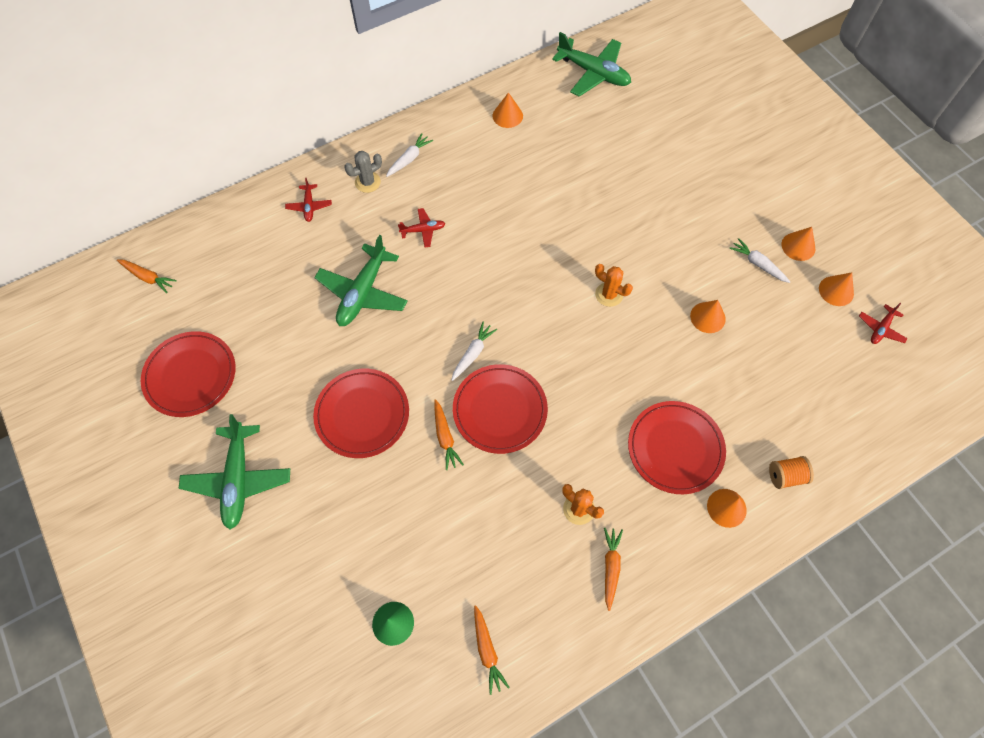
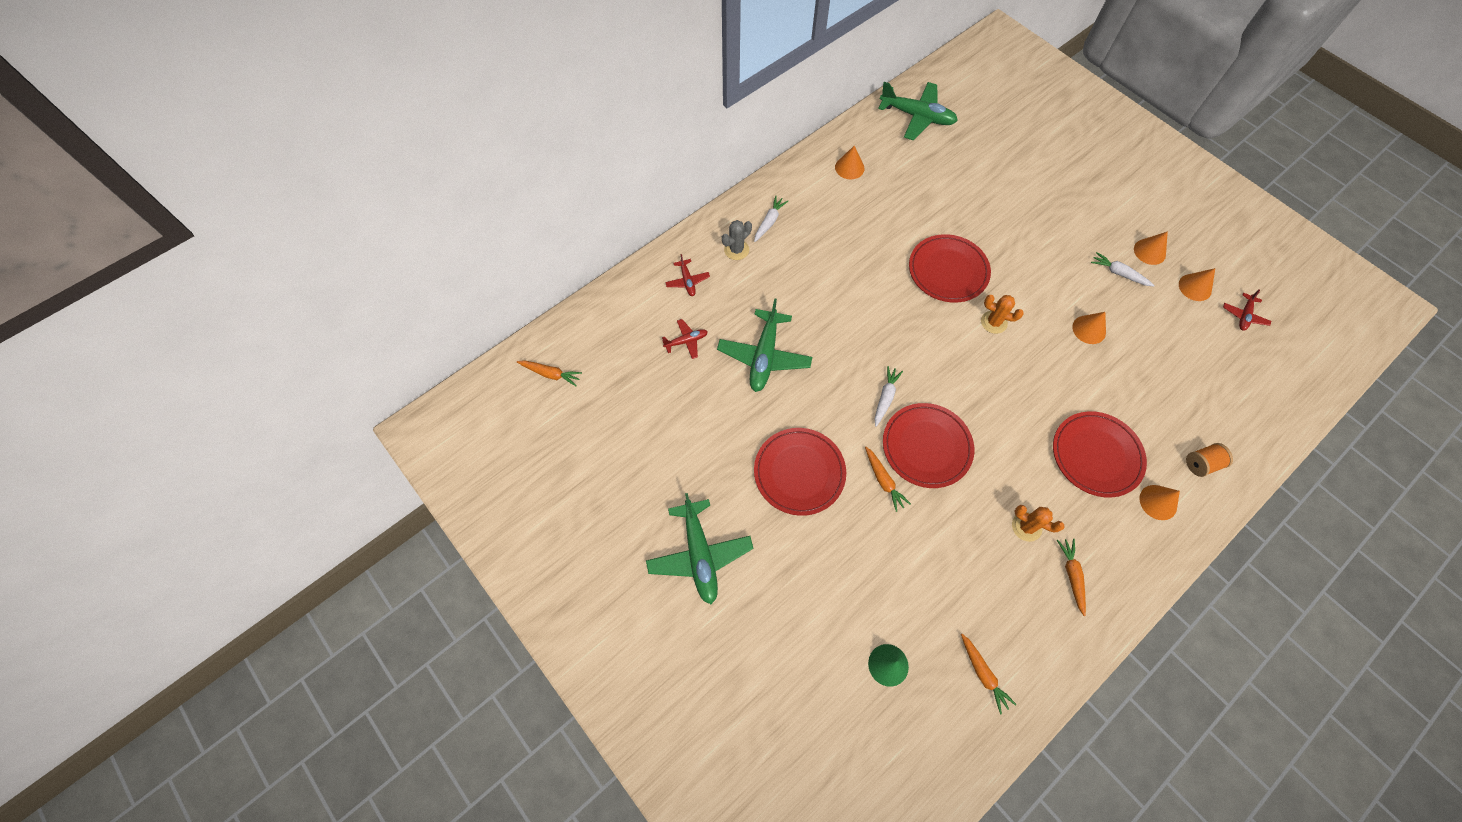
camera: 10 degrees left, 0 degrees up
red plate [141,331,235,417] -> red plate moved to [909,234,991,303]
red plane [398,208,445,248] -> red plane moved to [662,319,708,359]

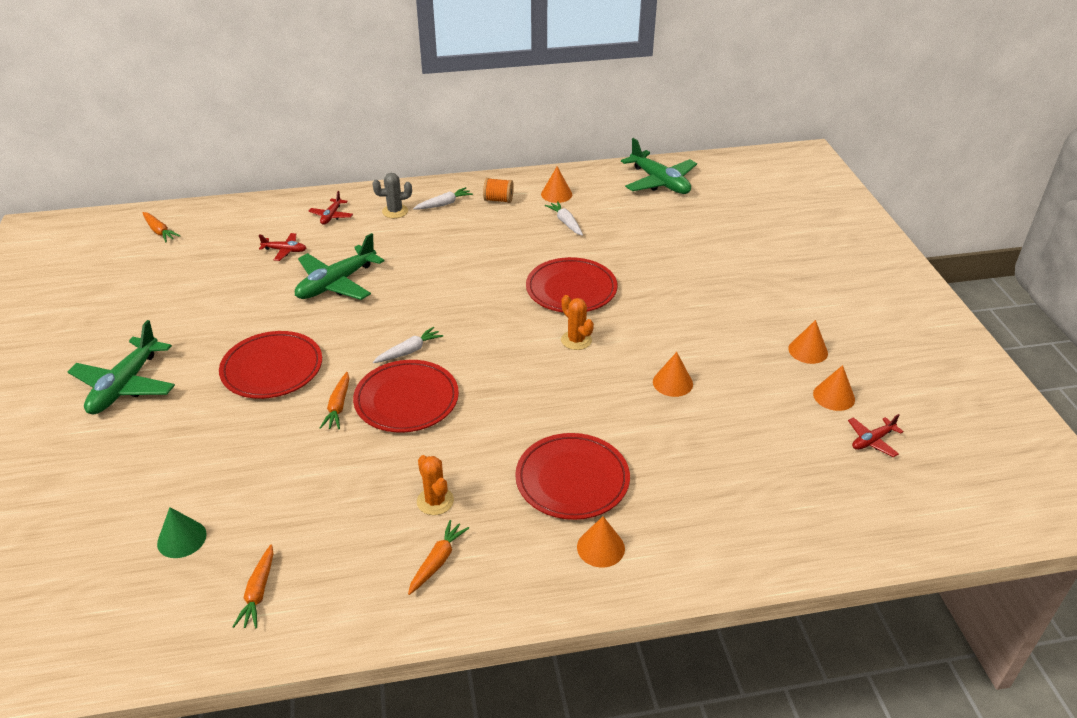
camera: 30 degrees right, 25 degrees down
white carrot [1091,252,1155,286] -> white carrot moved to [545,201,583,236]
orange spool [1186,443,1233,477] -> orange spool moved to [483,178,514,203]

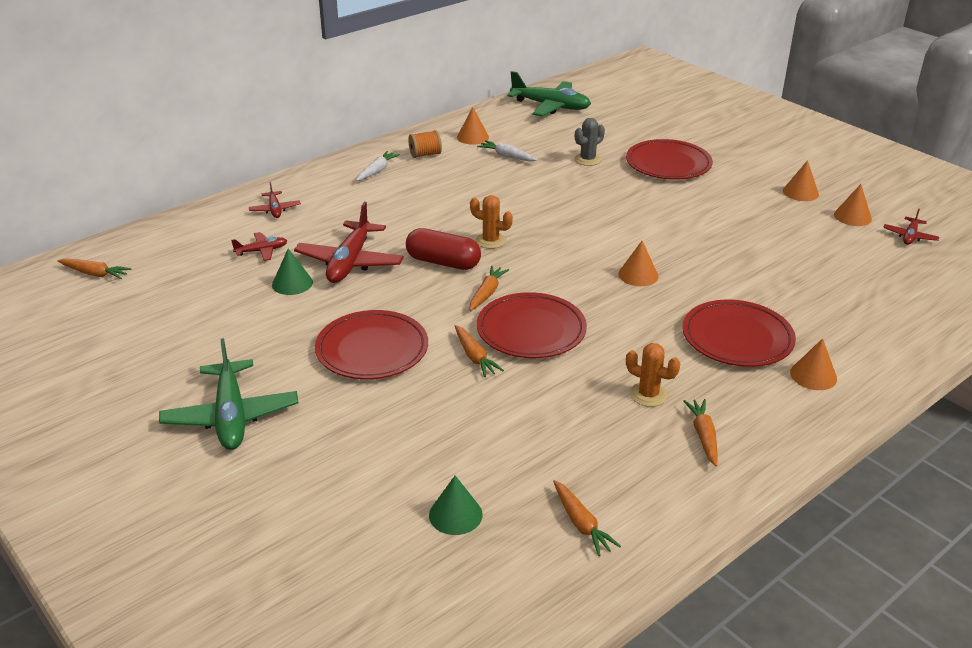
camera: 30 degrees left, 5 degrees down
green plane [295,233,384,300] -> red plane [294,202,404,283]
grey cactus [372,173,412,218] -> grey cactus moved to [574,118,605,166]
white carrot [373,327,443,363] -> orange carrot [470,266,509,311]
red plate [526,257,617,313] -> red plate moved to [626,139,713,180]
orange cactus [561,295,594,350] -> orange cactus moved to [470,195,513,249]
orange cone [653,352,693,397] -> orange cone moved to [618,241,658,286]
none -> green cone [272,249,313,295]
none -> red capsule [406,228,481,270]

